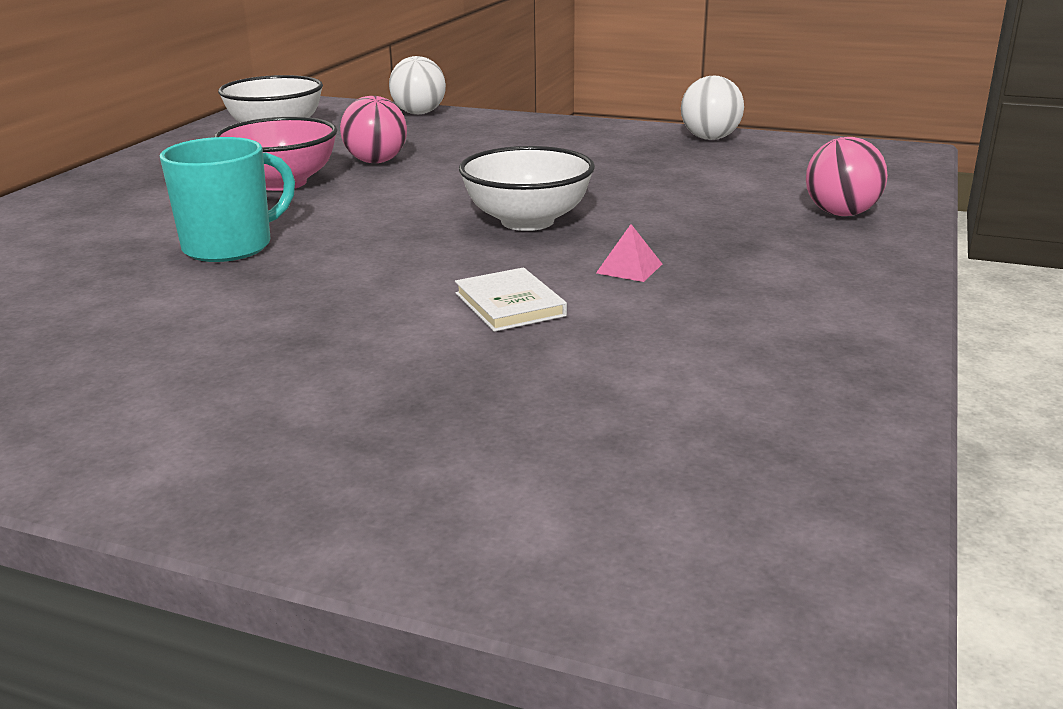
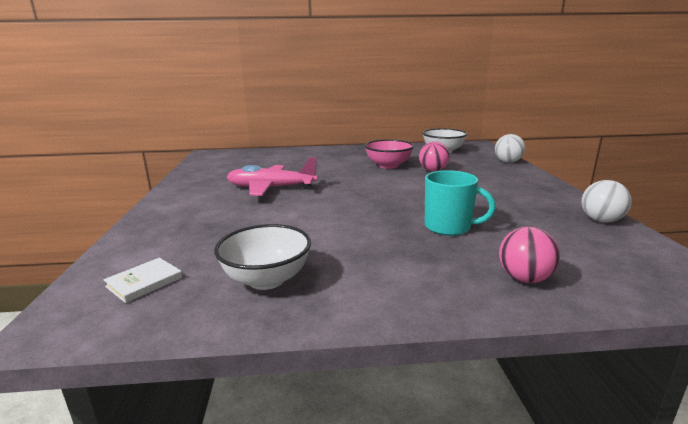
camera: 65 degrees right, 5 degrees down
turquoise mug [160,137,295,262] -> turquoise mug moved to [425,170,496,236]
white book [455,267,567,332] -> white book moved to [103,258,183,303]
white bowl [459,146,595,231] -> white bowl moved to [214,224,311,290]
pink pyramid [596,224,662,282] -> none
none -> pink plane [227,157,318,196]

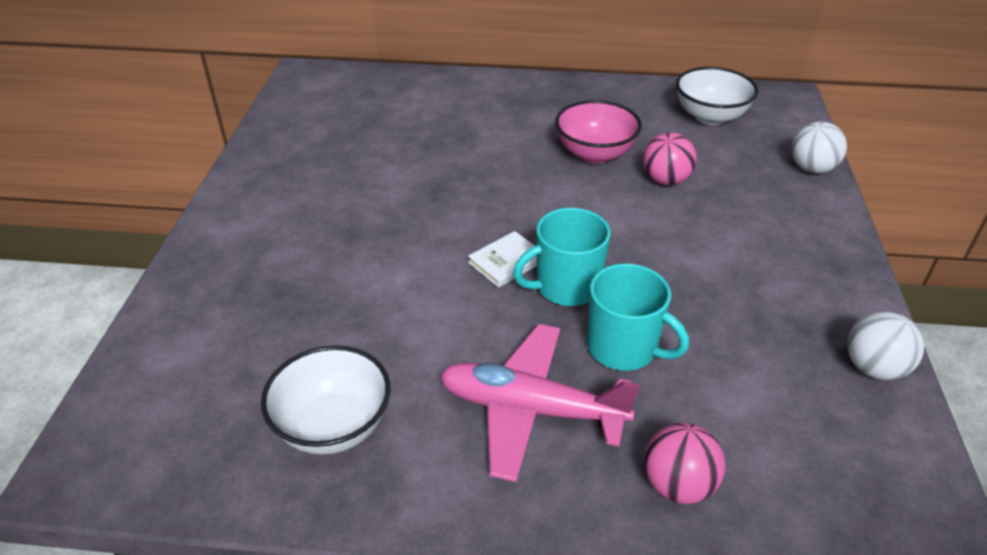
camera: 10 degrees right, 20 degrees up
white book [103,258,183,303] -> white book moved to [468,231,537,287]
pink plane [227,157,318,196] -> pink plane moved to [440,324,640,482]
none -> turquoise mug [513,208,611,306]

